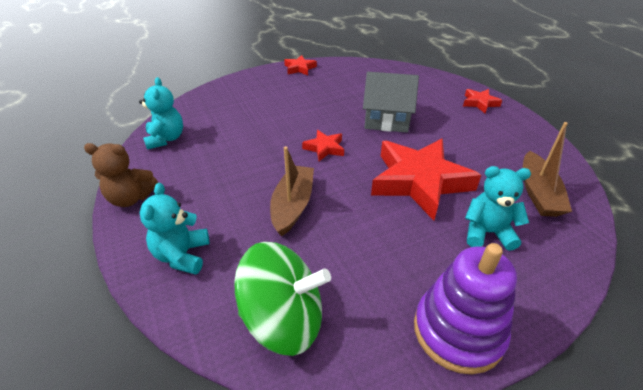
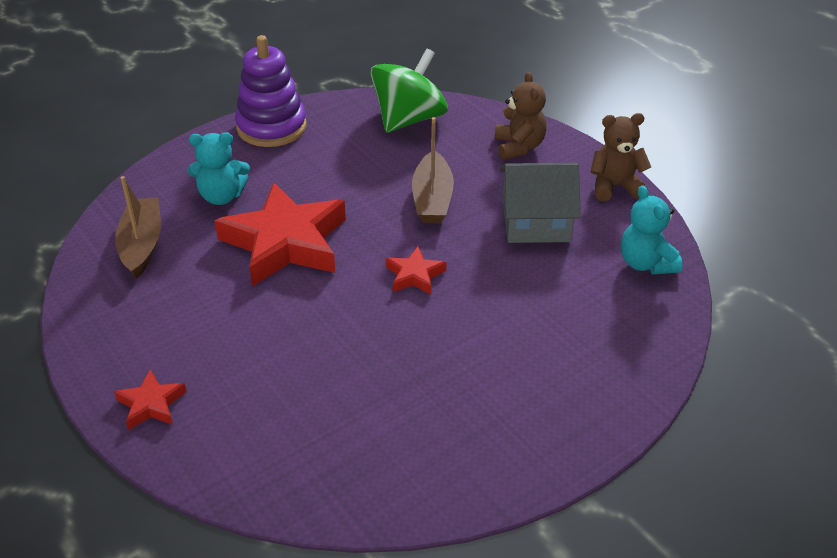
camera: 170 degrees right, 0 degrees up
turquoise teddy bear [139,183,209,275] -> brown teddy bear [494,72,547,160]
green spinning top [234,242,331,356] -> green spinning top turned 135 degrees clockwise [370,48,448,133]
red star [284,55,317,75] -> none
grey house [363,72,419,133] -> grey house moved to [500,163,581,243]

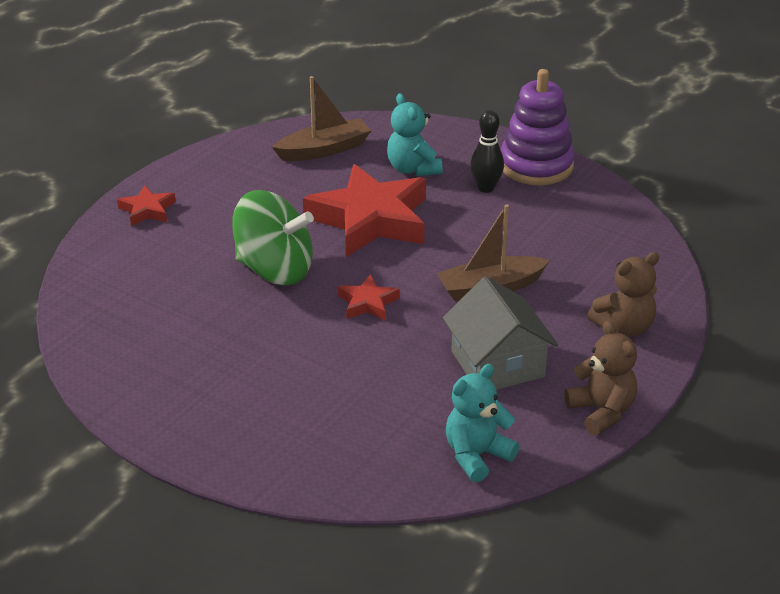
camera: 70 degrees right, 5 degrees down
green spinning top [370,48,448,133] -> green spinning top moved to [232,190,314,285]
none -> black bowling pin [470,110,504,193]

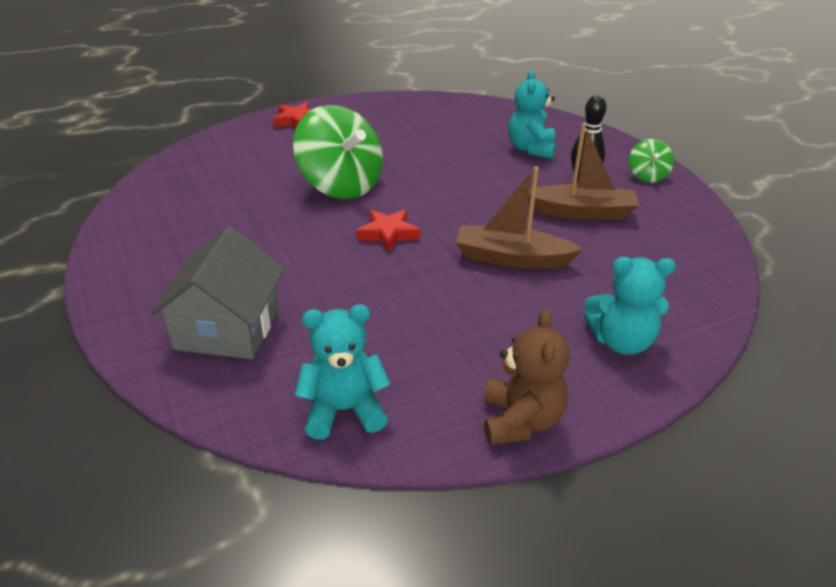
camera: 30 degrees right, 0 degrees up
brown boat [272,76,371,161] -> brown boat moved to [528,124,639,220]
red star [303,164,426,257] -> none
grey house [443,276,558,390] -> grey house moved to [150,226,285,359]
purple stacking toy [501,69,575,186] -> green spinning top [629,139,674,183]
brown teddy bear [587,252,659,337] -> turquoise teddy bear [584,257,676,355]

